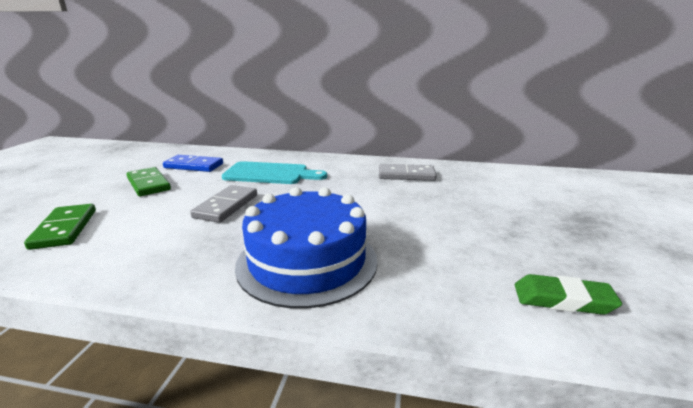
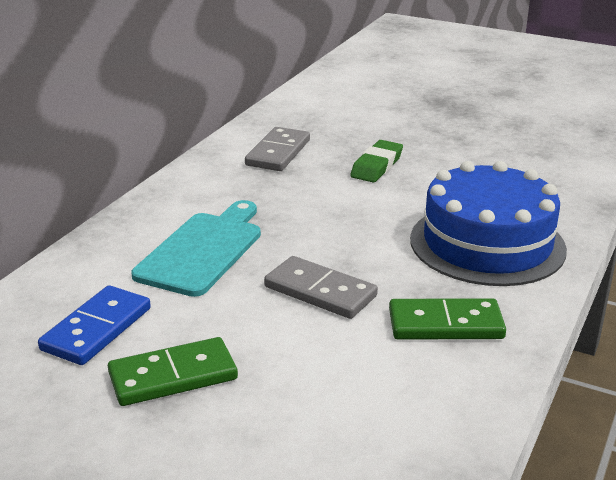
camera: 75 degrees left, 5 degrees up
green domino [24,204,96,250] -> green domino moved to [389,298,506,340]
green eraser [515,274,622,315] -> green eraser moved to [350,140,403,182]

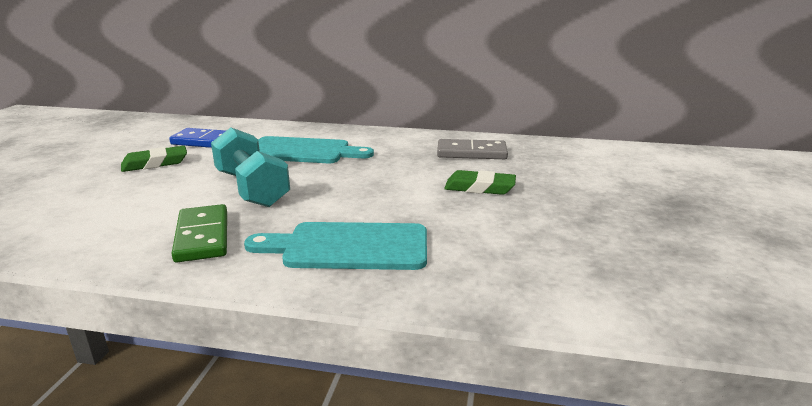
camera: 75 degrees right, 5 degrees down
green domino [108,337,238,406] -> green eraser [121,146,187,172]
grey domino [264,256,378,319] -> turquoise dumbbell [211,127,290,207]
blue cake [410,161,567,286] -> turquoise cutting board [244,222,427,270]

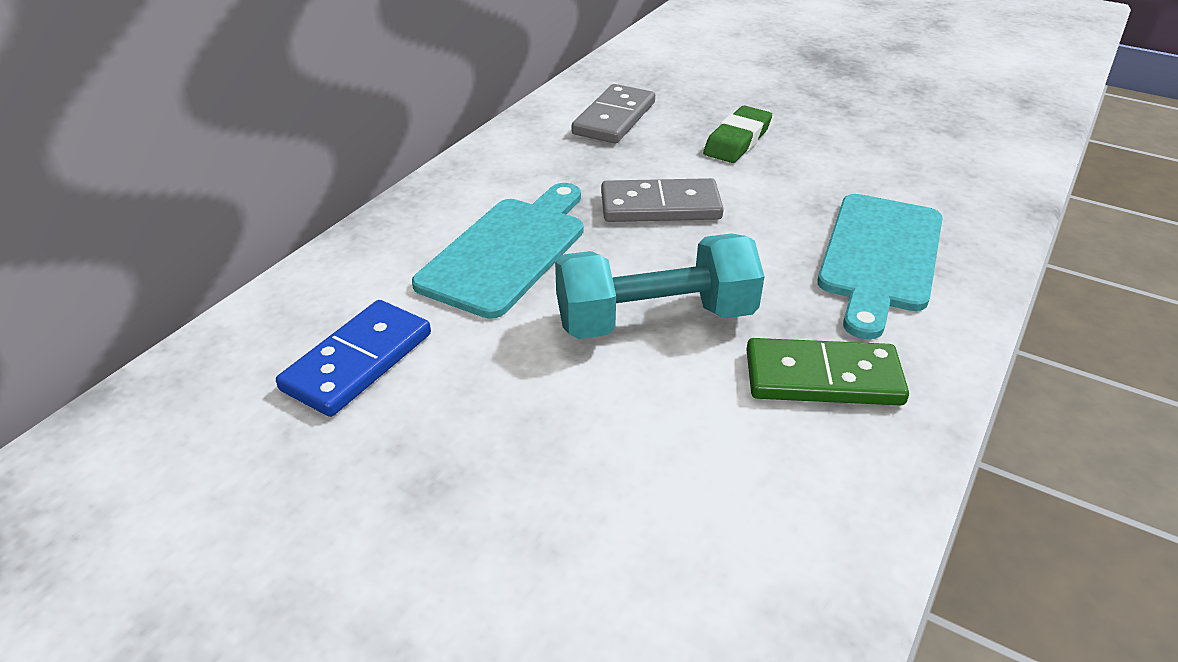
camera: 70 degrees left, 15 degrees up
green eraser [121,146,187,172] -> none
none -> grey domino [601,178,724,222]

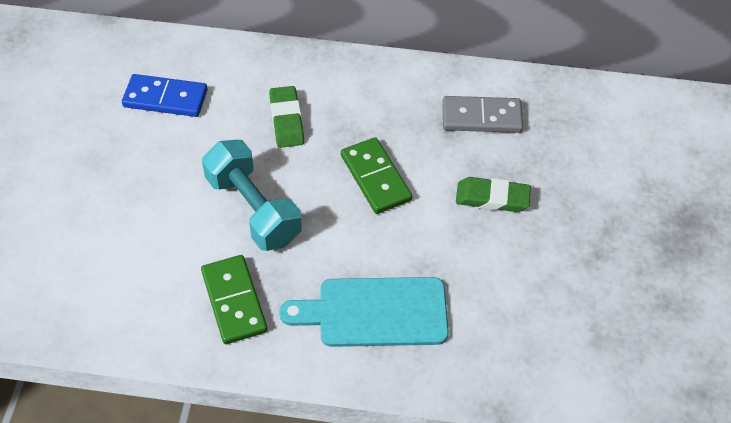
camera: 65 degrees right, 15 degrees up
turquoise cutting board [412,183,583,319] -> green eraser [269,86,304,148]
grey domino [601,178,724,222] -> green domino [341,137,412,214]

